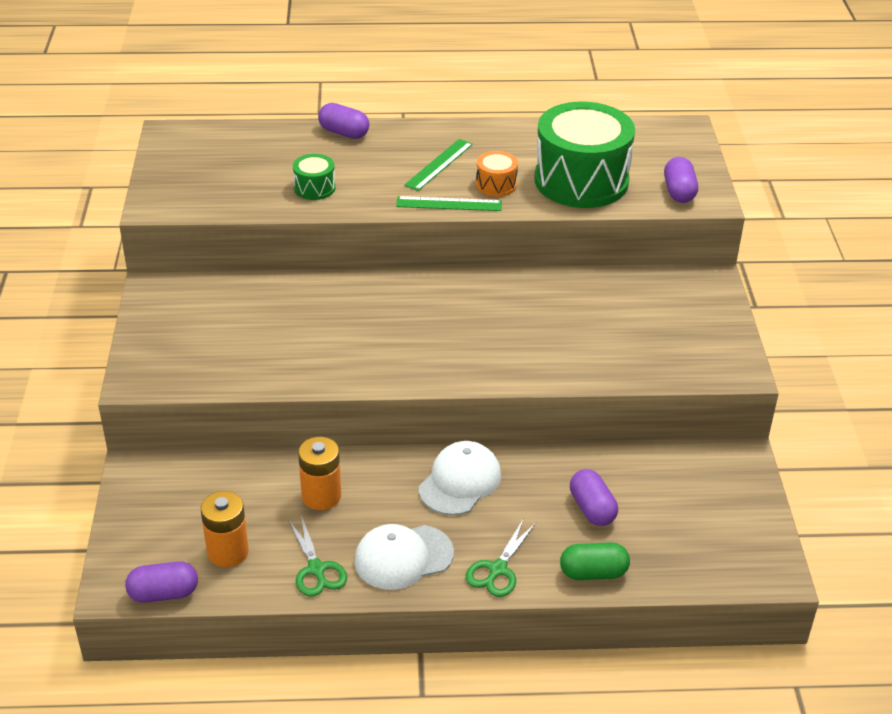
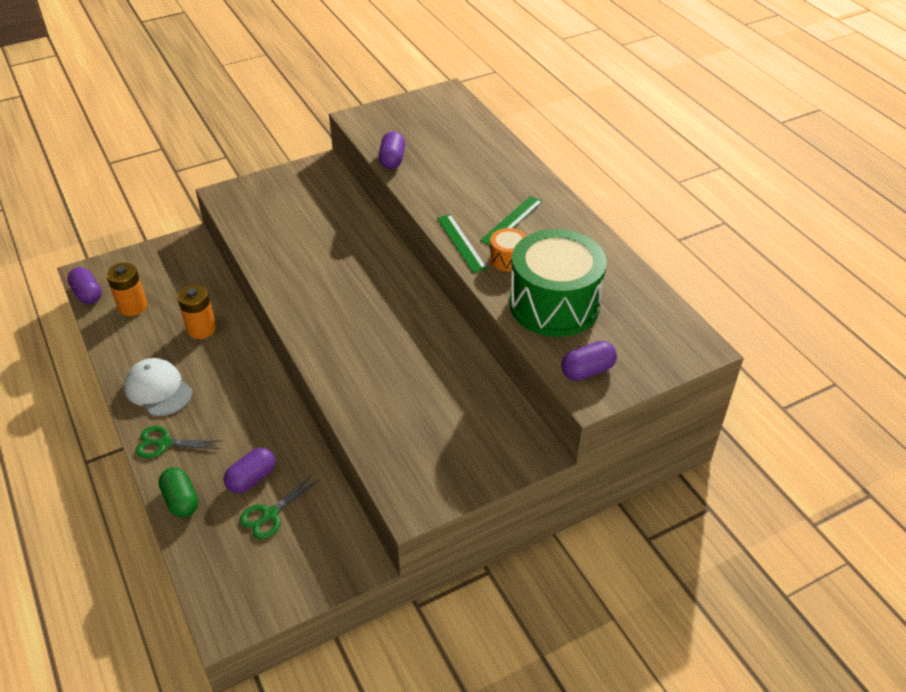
camera: 65 degrees right, 5 degrees up
green scissors [288,515,347,596] -> green scissors moved to [240,474,320,539]
green drum [293,154,335,200] -> none
purple capsule [318,103,369,139] -> purple capsule moved to [378,131,405,169]
green ruler [404,139,473,191] -> green ruler turned 60 degrees counterclockwise [480,196,543,245]
white cap [419,441,501,515] -> none

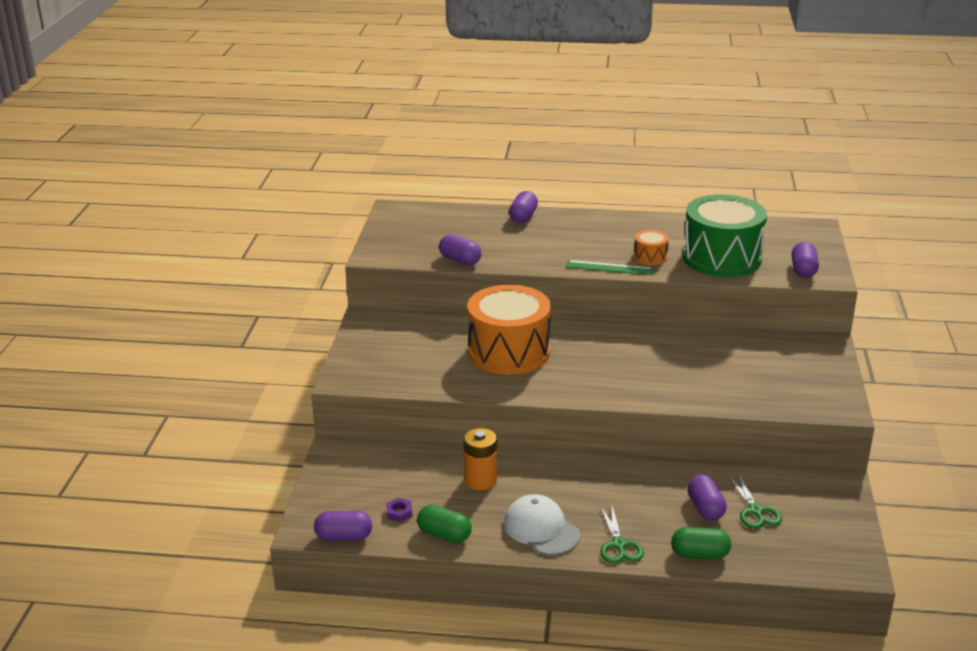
camera: 55 degrees left, 15 degrees down
orange battery [106,263,147,316] -> purple nut [386,498,412,522]
white cap [124,358,192,416] -> white cap turned 60 degrees clockwise [504,494,580,555]
green scissors [136,426,223,458] -> green scissors turned 45 degrees counterclockwise [600,505,644,564]
green ruler [480,196,543,245] -> none
none -> green capsule [417,505,472,543]
none -> orange drum [467,285,551,375]
none -> purple capsule [509,191,538,223]

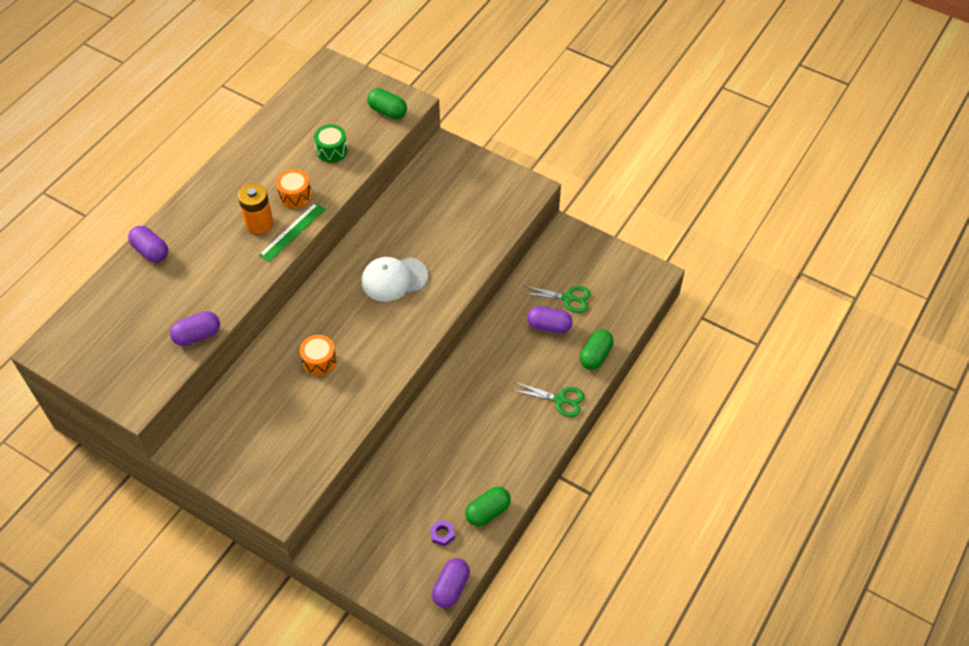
camera: 65 degrees left, 25 degrees up
orange battery [464,428,497,490] -> orange battery moved to [238,183,274,234]
orange drum [467,285,551,375] -> orange drum [300,335,337,376], size x0.43
white cap [504,494,580,555] -> white cap moved to [362,257,428,302]
green drum [683,194,767,277] -> green drum [314,124,348,162], size x0.43
purple capsule [792,242,819,278] -> green capsule [367,88,407,119]

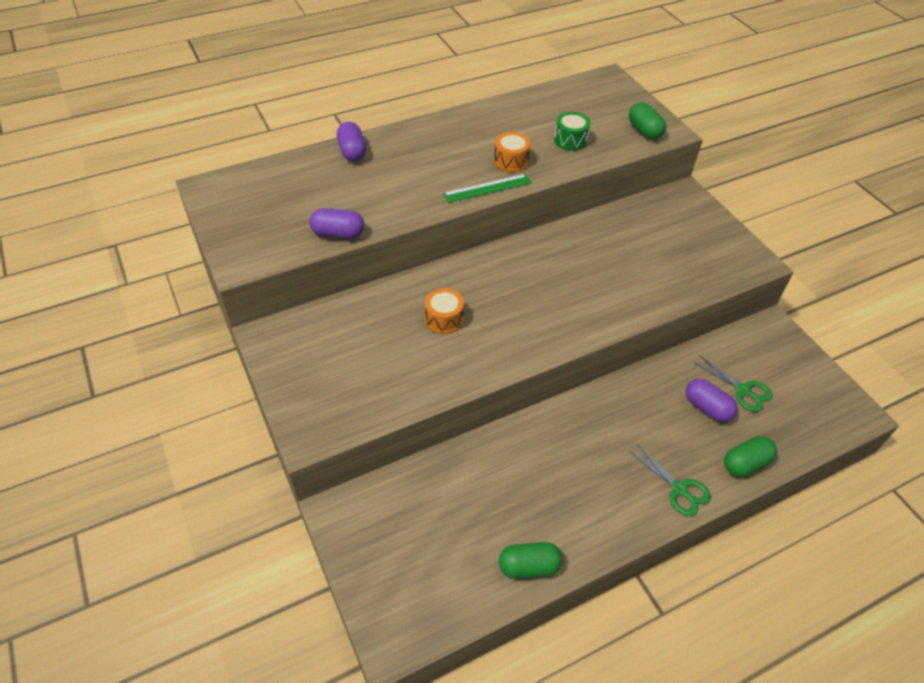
camera: 30 degrees right, 5 degrees down
orange battery [238,183,274,234] -> none
white cap [362,257,428,302] -> none
purple nut [430,520,455,546] -> none
purple capsule [432,558,470,608] -> none

